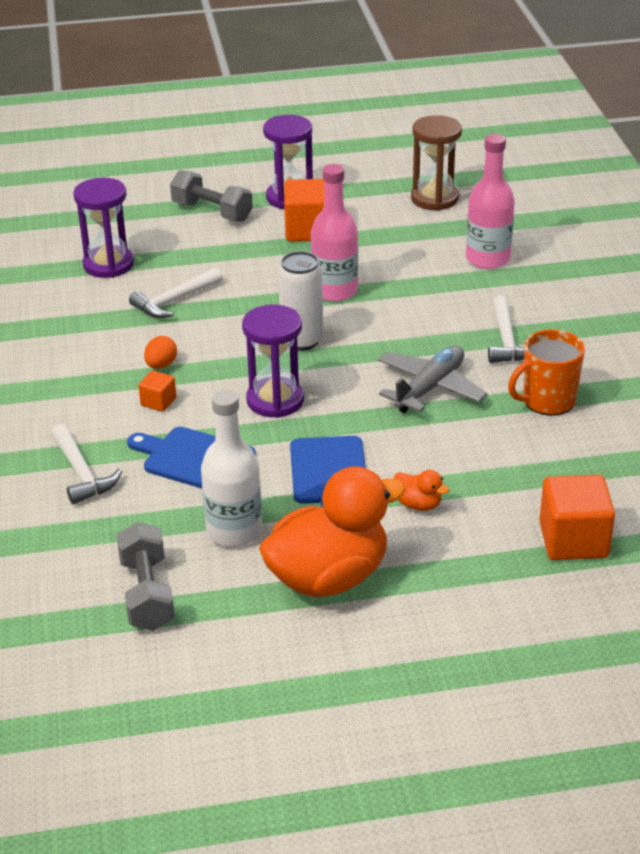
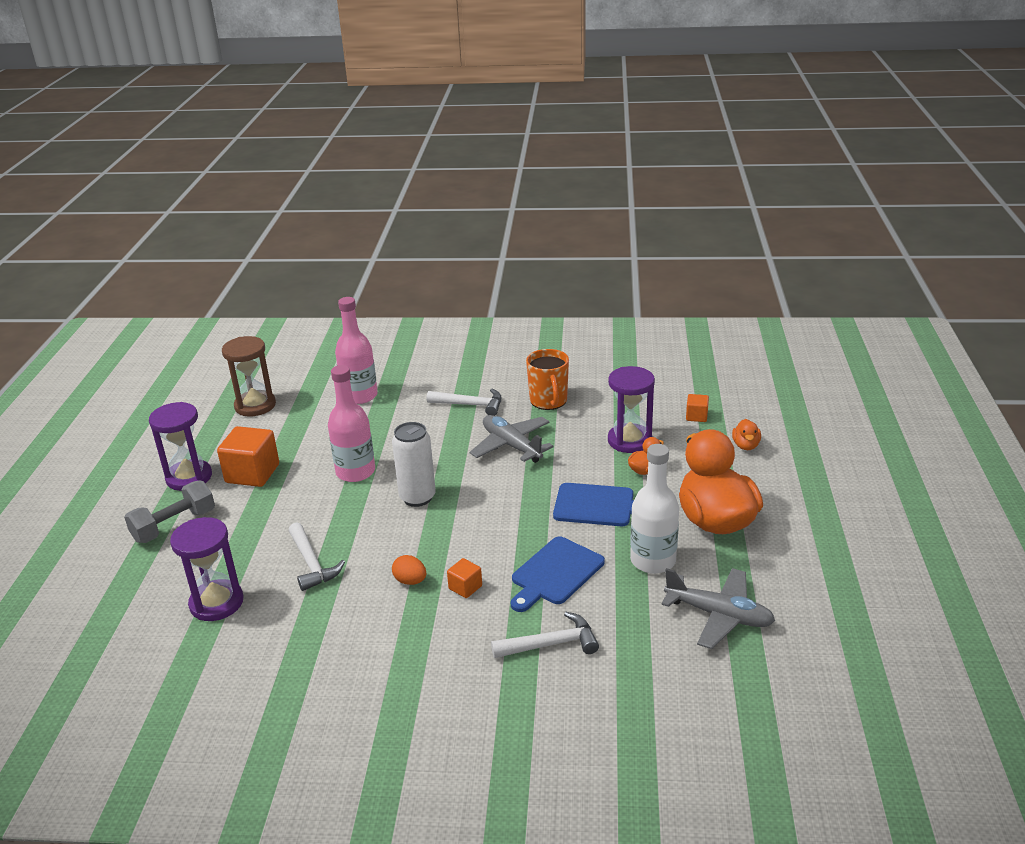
camera: 75 degrees left, 5 degrees down
grey dumbbell [116,522,175,631] -> grey plane [662,568,775,649]
purple hourglass [242,305,304,418] -> purple hourglass moved to [608,366,655,453]
orange cube [539,475,615,560] -> orange cube [686,394,709,422], size x0.51
none -> orange duck [732,419,761,450]

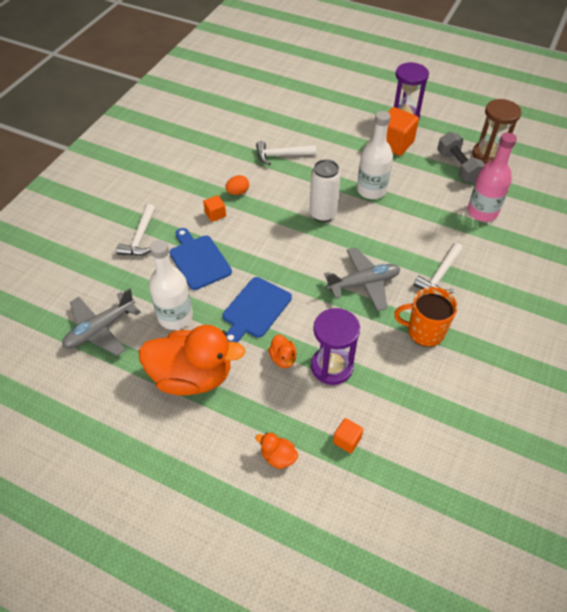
camera: 110 degrees right, 20 degrees up
grey dumbbell [124,481,215,543] -> grey dumbbell moved to [437,132,485,184]
purple hourglass [170,517,243,621] -> none
pink bottle [328,365,375,482] -> white bottle [357,111,393,199]

